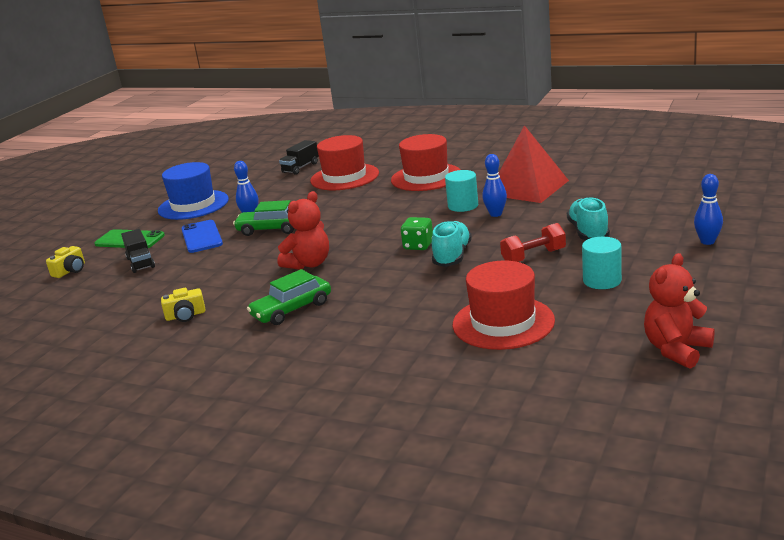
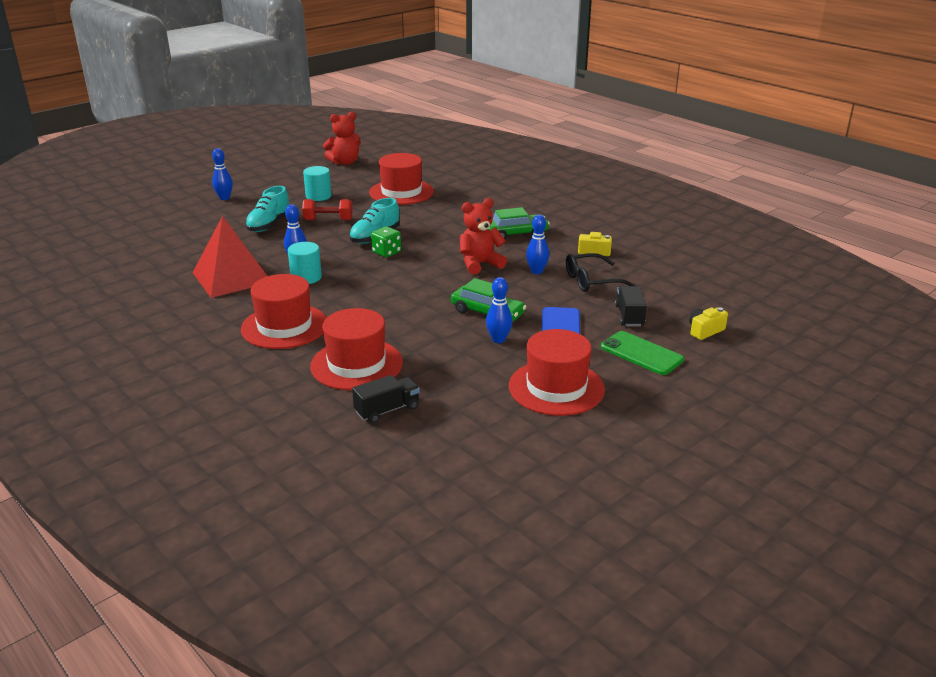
camera: 160 degrees left, 5 degrees up
blue hat [158,162,229,220] -> red hat [509,329,605,416]
none -> blue bowling pin [526,215,549,274]
none -> black glasses [566,253,635,292]

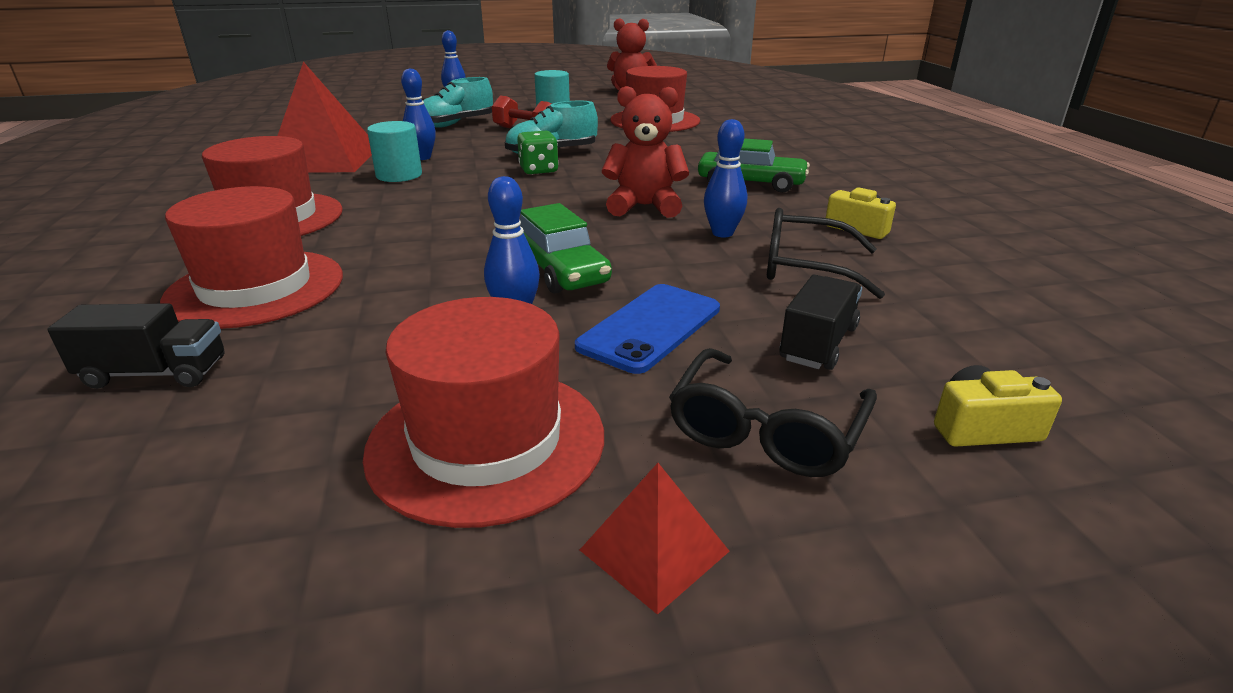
camera: 30 degrees right, 0 degrees up
green phone [601,331,684,375] -> black glasses [669,348,877,477]
none -> red pyramid [580,463,730,615]

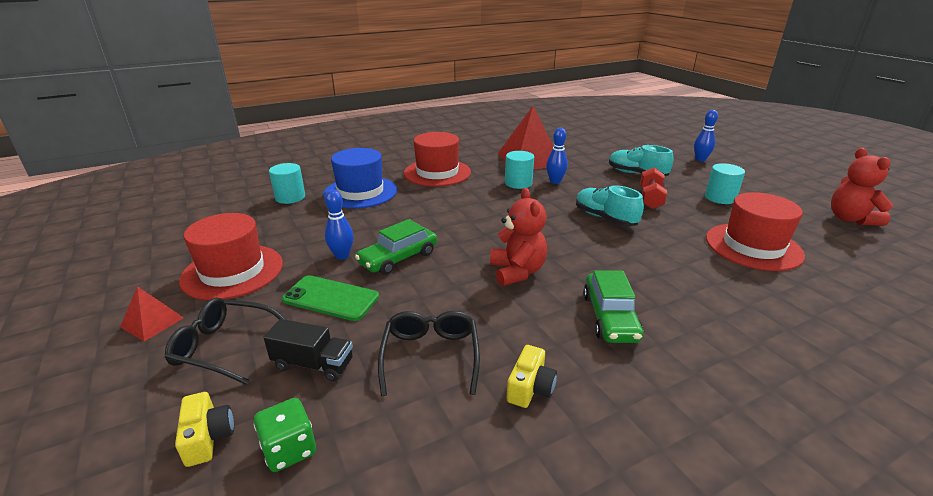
camera: 75 degrees right, 0 degrees up
black truck [47,303,224,389] -> turquoise cylinder [269,163,305,204]
red hat [160,186,343,329] -> blue hat [323,148,397,209]
green dice [517,131,559,174] -> green dice moved to [254,398,316,472]
blue phone [575,284,720,374] -> green phone [282,275,379,321]
blue bowling pin [704,119,747,237] -> none

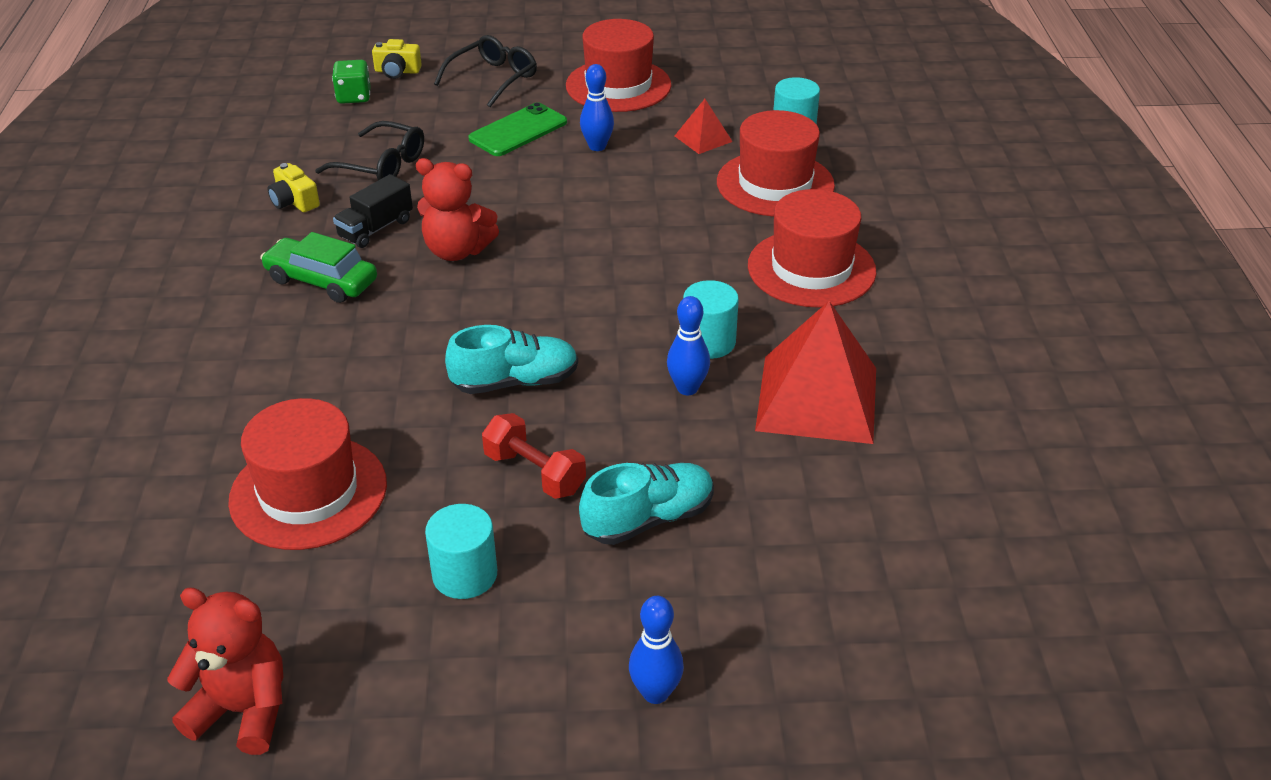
camera: 115 degrees right, 10 degrees up
red pyramid [120,286,184,342] -> red pyramid moved to [675,99,733,154]
black truck [263,319,353,381] -> black truck moved to [333,174,413,248]
blue hat [323,148,397,209] -> red hat [717,110,835,217]
green car [355,219,437,275] -> none

